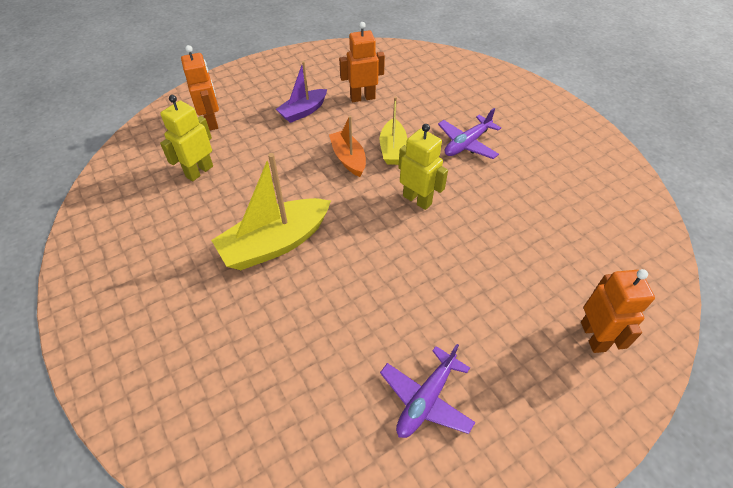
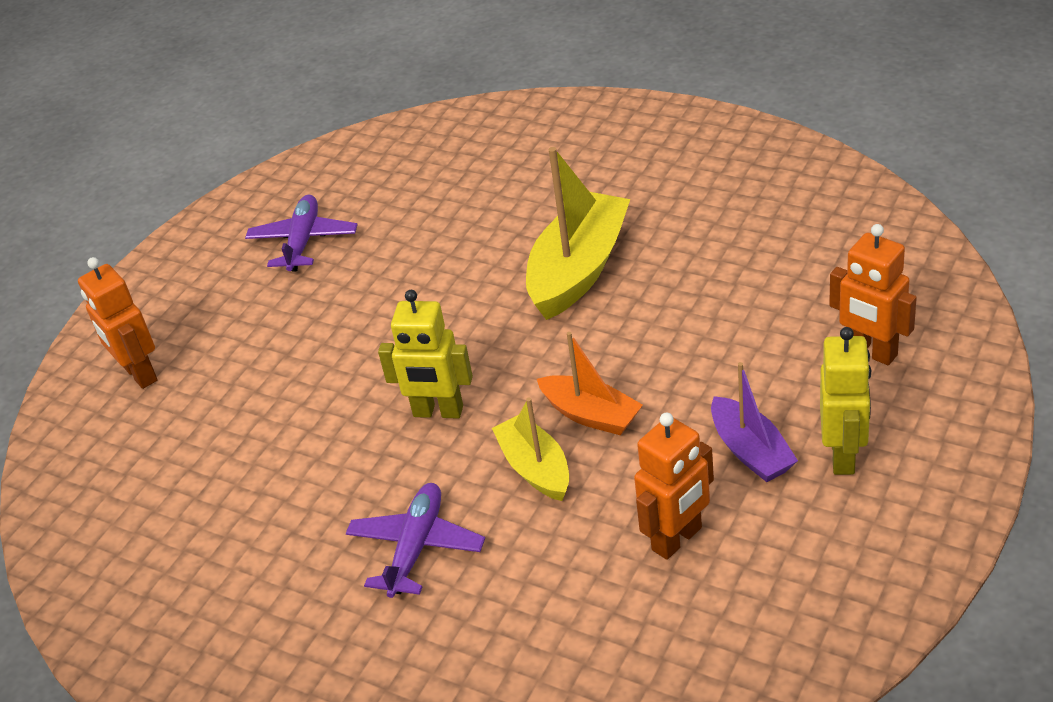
camera: 155 degrees right, 10 degrees down
yellow robot [160,95,213,181] -> yellow robot moved to [820,327,871,475]
purple boat [276,61,327,123] -> purple boat turned 135 degrees clockwise [711,362,798,482]

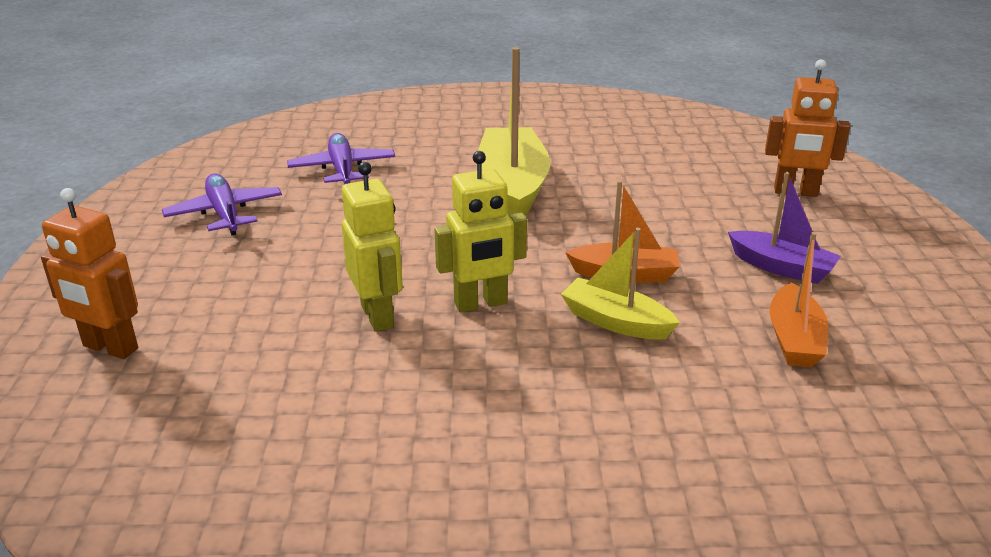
camera: 35 degrees left, 10 degrees down
purple plane [346,483,485,598] -> purple plane moved to [287,133,395,185]
orange robot [634,413,714,560] -> orange boat [770,232,828,367]
yellow robot [820,327,871,475] -> yellow robot moved to [342,162,403,332]

